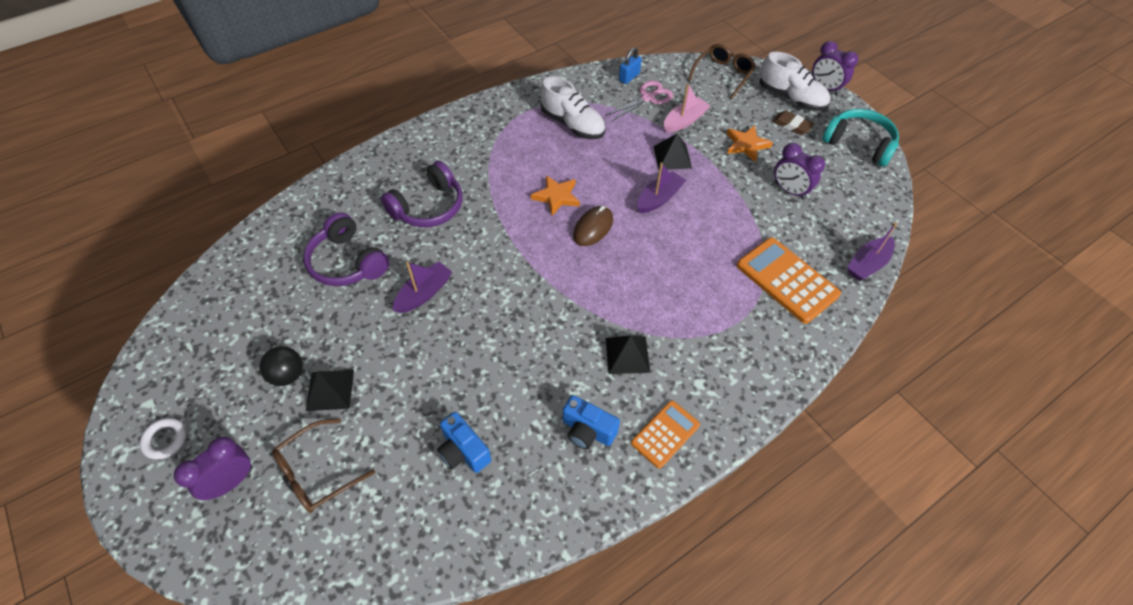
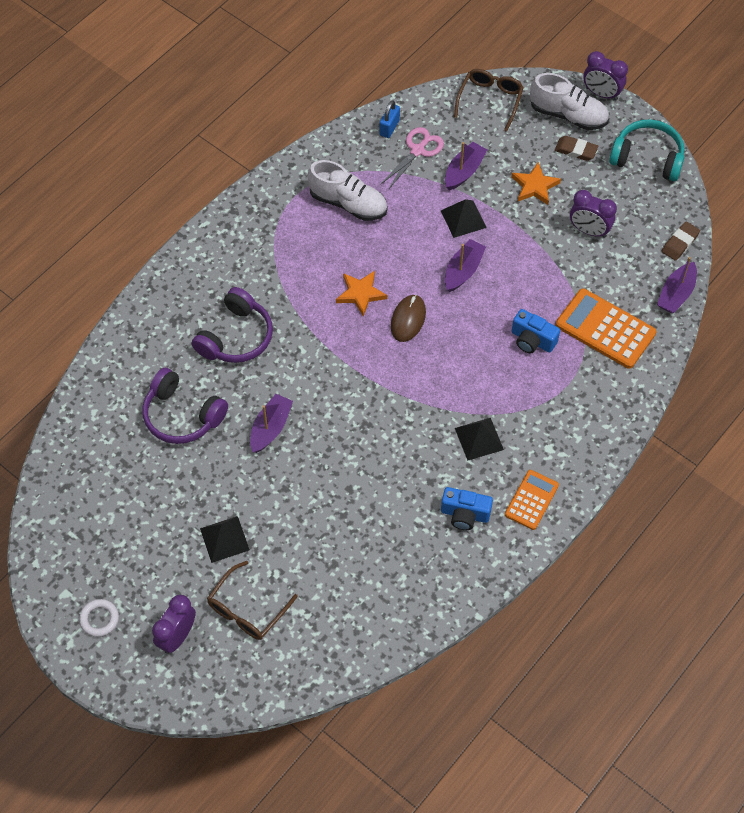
camera: 15 degrees left, 5 degrees up
black ball [260,346,303,386] -> none
blue camera [437,412,491,473] -> blue camera moved to [512,309,560,353]
pink boat [664,83,710,133] -> purple boat [445,142,488,190]
none -> brown eraser [662,221,700,261]

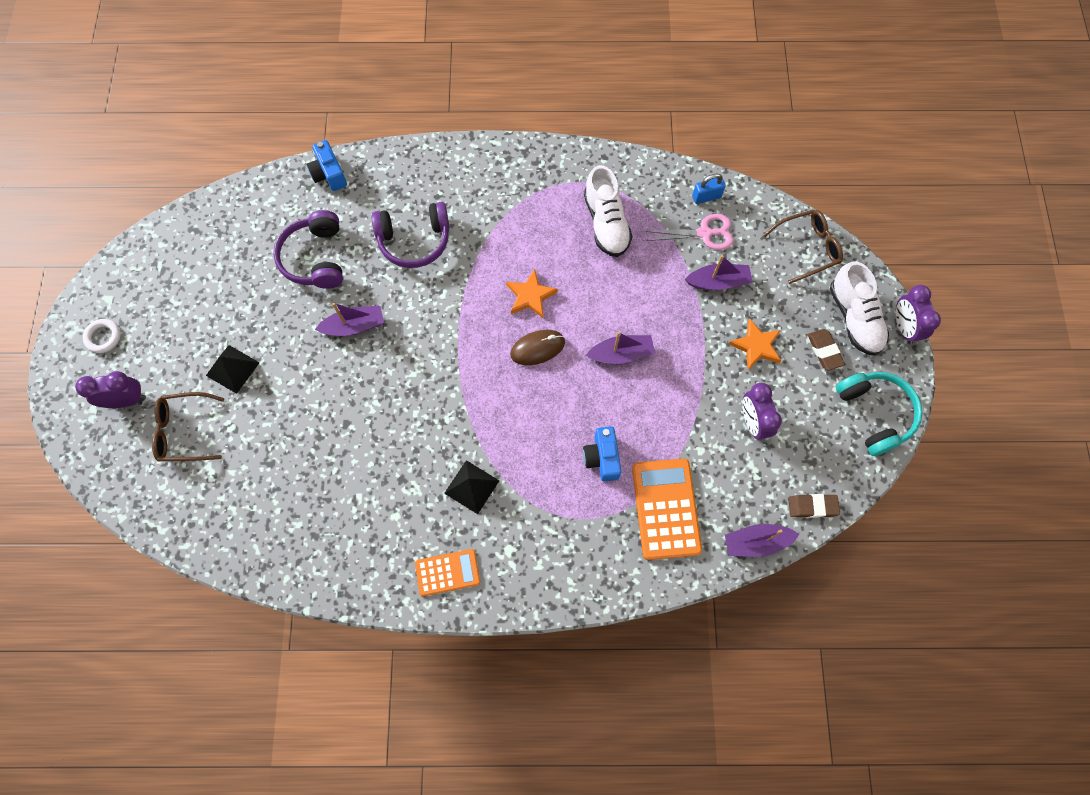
camera: 50 degrees right, 10 degrees up
black pyramid [441,199,487,238] -> none
blue camera [441,487,493,530] -> blue camera moved to [306,140,347,191]

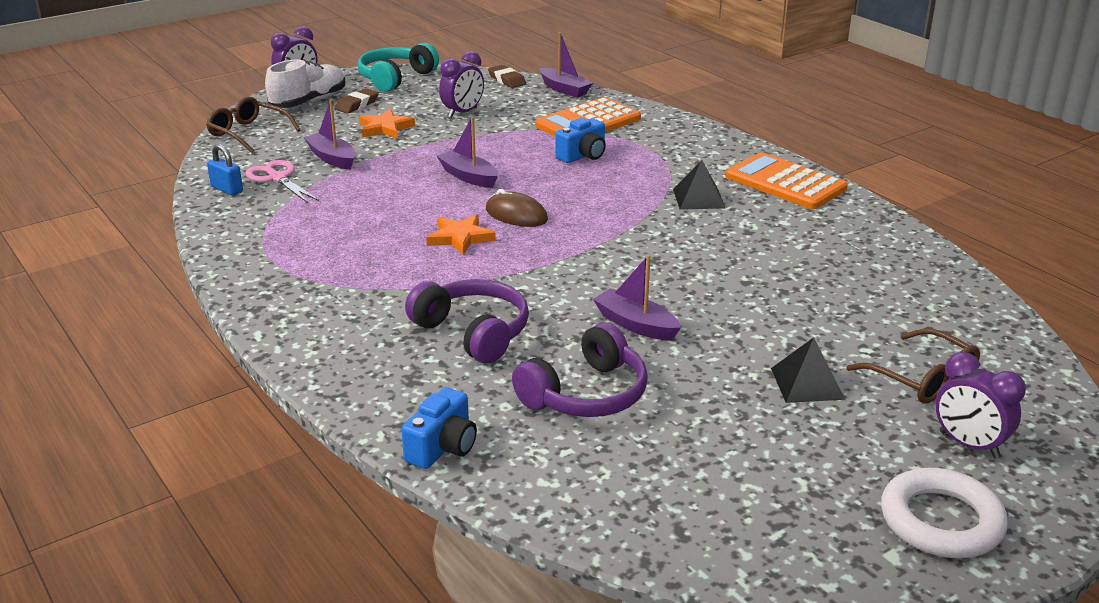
camera: 125 degrees left, 40 degrees down
white ring [83,319,121,353] -> white ring [881,468,1008,558], size x1.81
orange calculator [415,549,480,596] -> orange calculator [726,153,848,209], size x1.64
white shoe [584,165,633,257] -> none

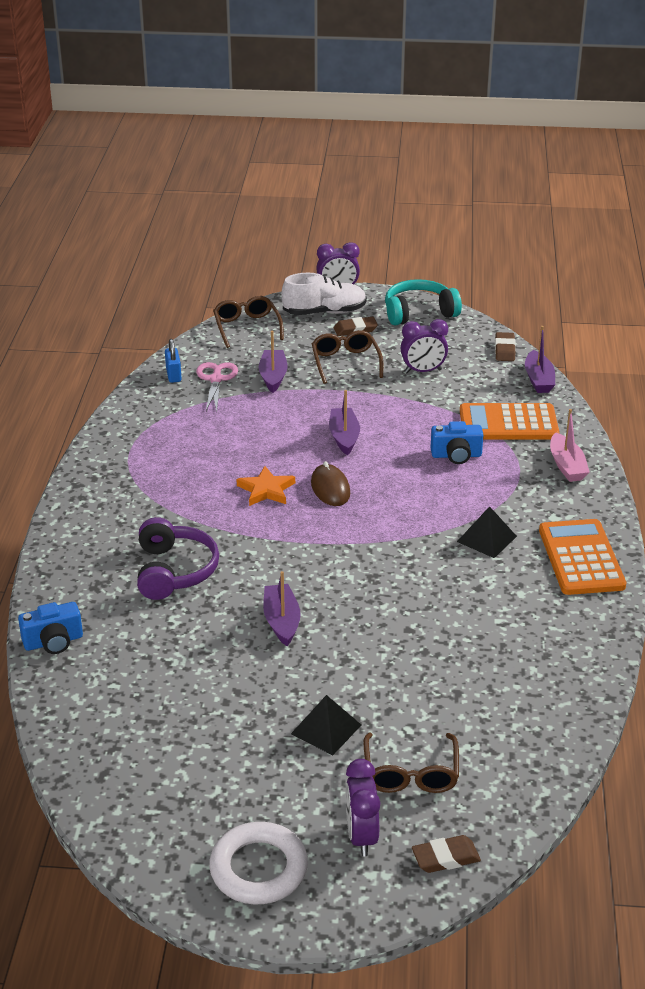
camera: 40 degrees right, 5 degrees up
orange star [359,109,415,139] -> brown glasses [312,330,383,384]
purple headphones [512,323,648,417] -> none
none -> brown eraser [412,835,481,873]
none -> pink boat [550,409,590,482]

